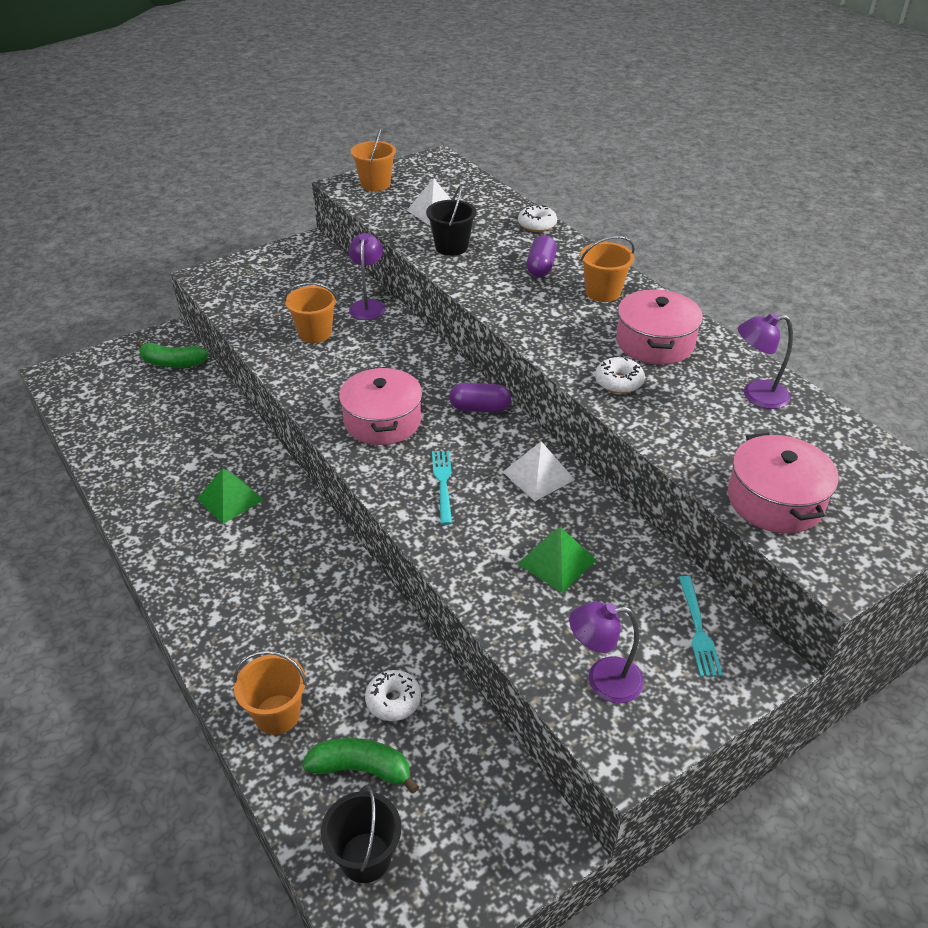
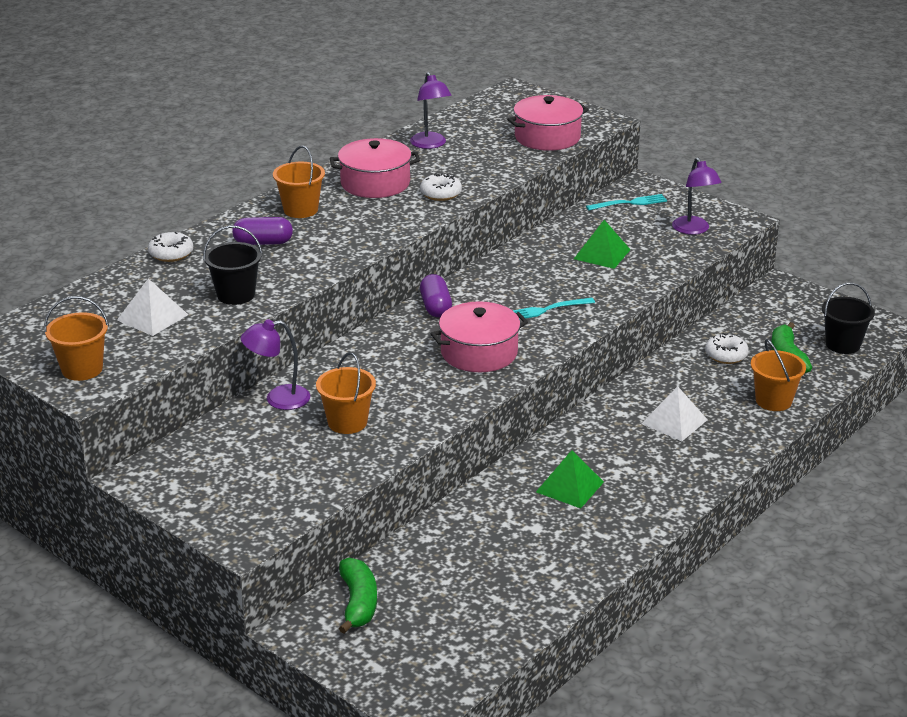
camera: 105 degrees left, 10 degrees down
white pyramid [503,441,575,501] -> white pyramid moved to [641,386,708,441]

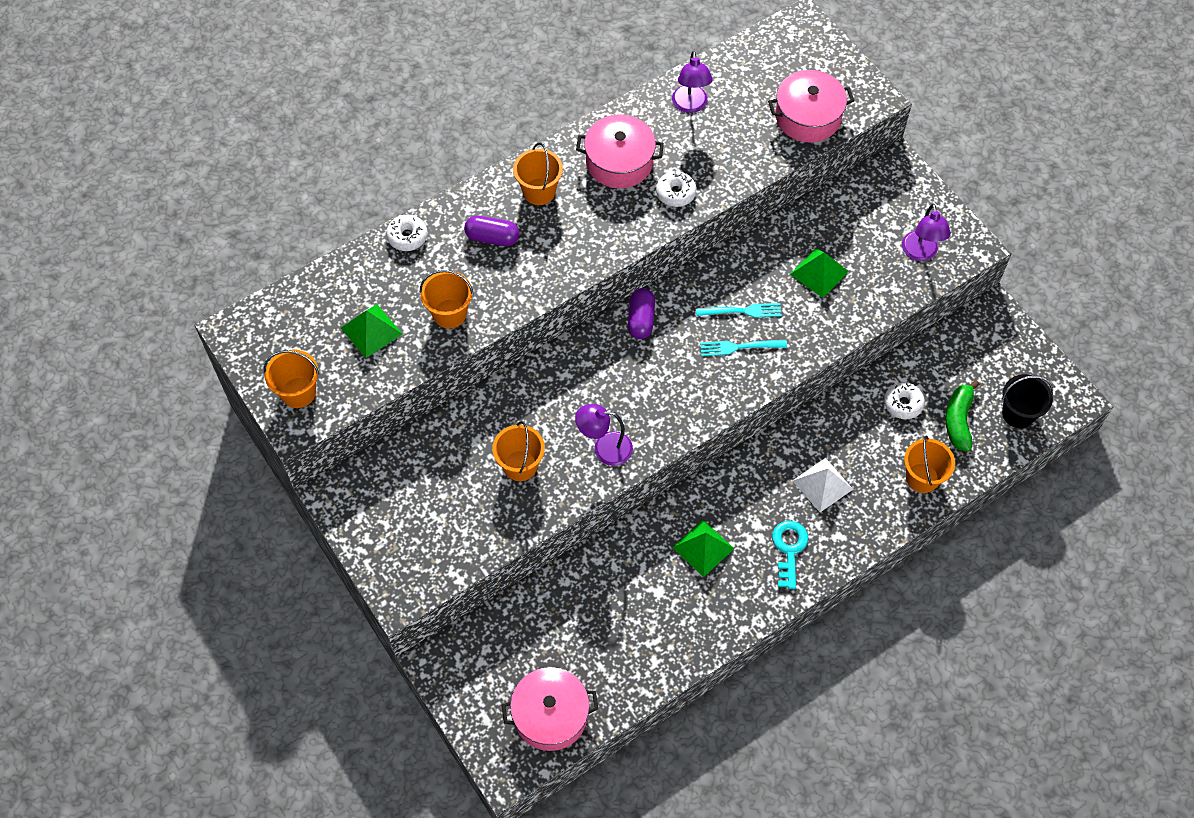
camera: 15 degrees right, 30 degrees up
white pyramid [117,278,188,336] -> green pyramid [341,304,402,358]
black bucket [203,226,263,305] -> orange bucket [420,270,474,329]
purple lamp [241,319,310,410] -> purple lamp moved to [575,404,633,466]
green banana [339,558,377,634] -> none
pink pot [430,301,528,372] -> pink pot moved to [502,667,598,751]
turquoise fork [586,194,667,210] -> turquoise fork moved to [696,303,782,318]
none -> turquoise key [772,521,808,589]

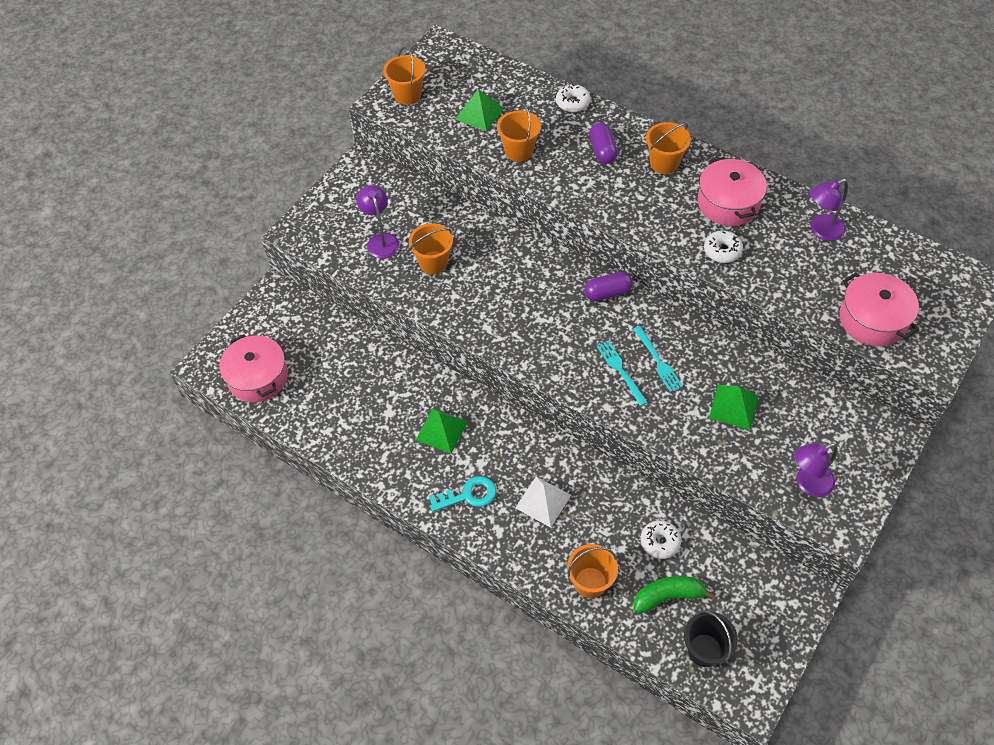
camera: 70 degrees right, 5 degrees down
purple lamp [575,404,633,466] -> purple lamp moved to [356,185,399,258]

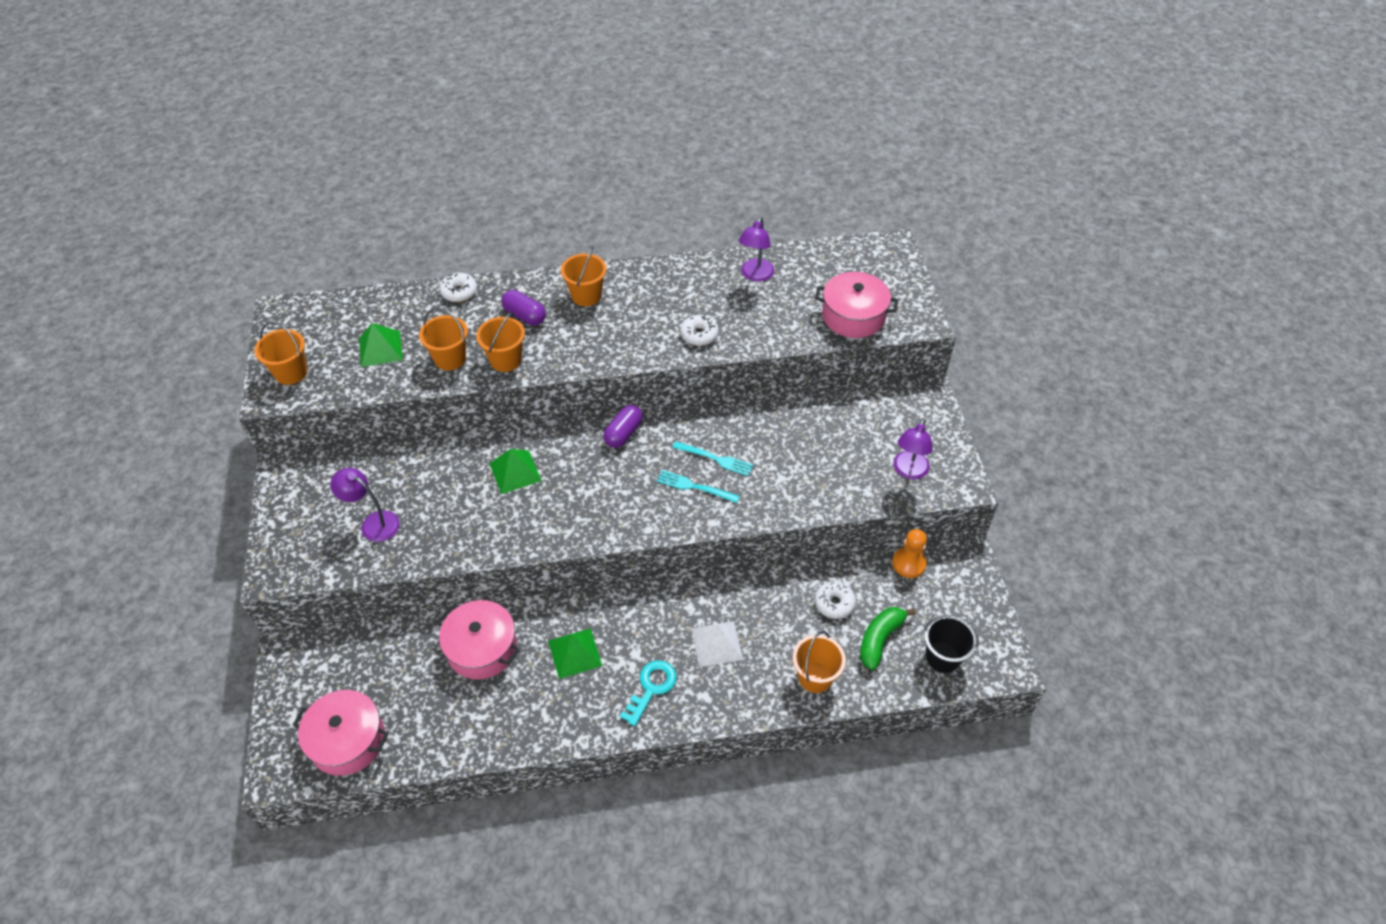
camera: 45 degrees left, 5 degrees down
orange bucket [409,223,453,274] -> orange bucket moved to [476,312,525,372]
pink pot [698,157,767,226] -> pink pot moved to [437,600,520,680]
green pyramid [709,385,759,430] -> green pyramid moved to [489,449,542,494]
none -> orange pawn [892,529,927,578]

